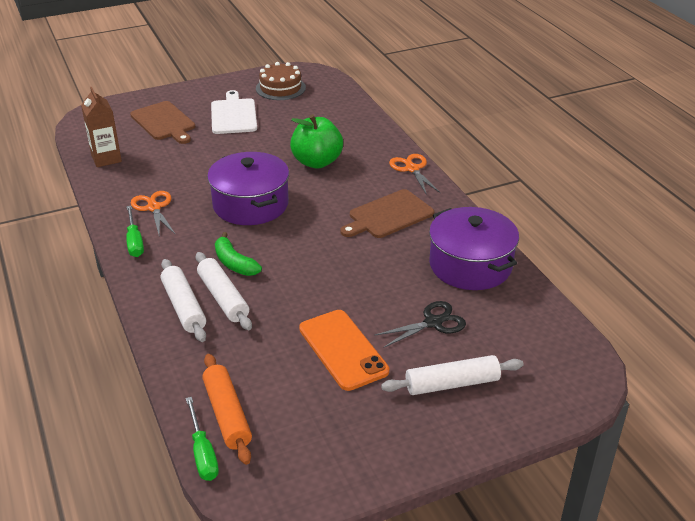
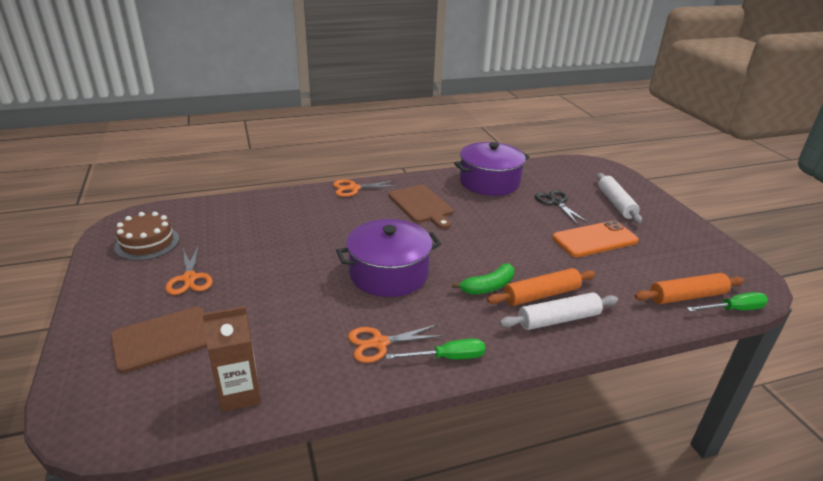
camera: 85 degrees left, 5 degrees down
white rolling pin [196,252,252,330] -> orange rolling pin [487,268,596,306]
white cutting board [211,90,257,134] -> orange scissors [166,245,213,295]
green apple [290,114,343,168] -> none

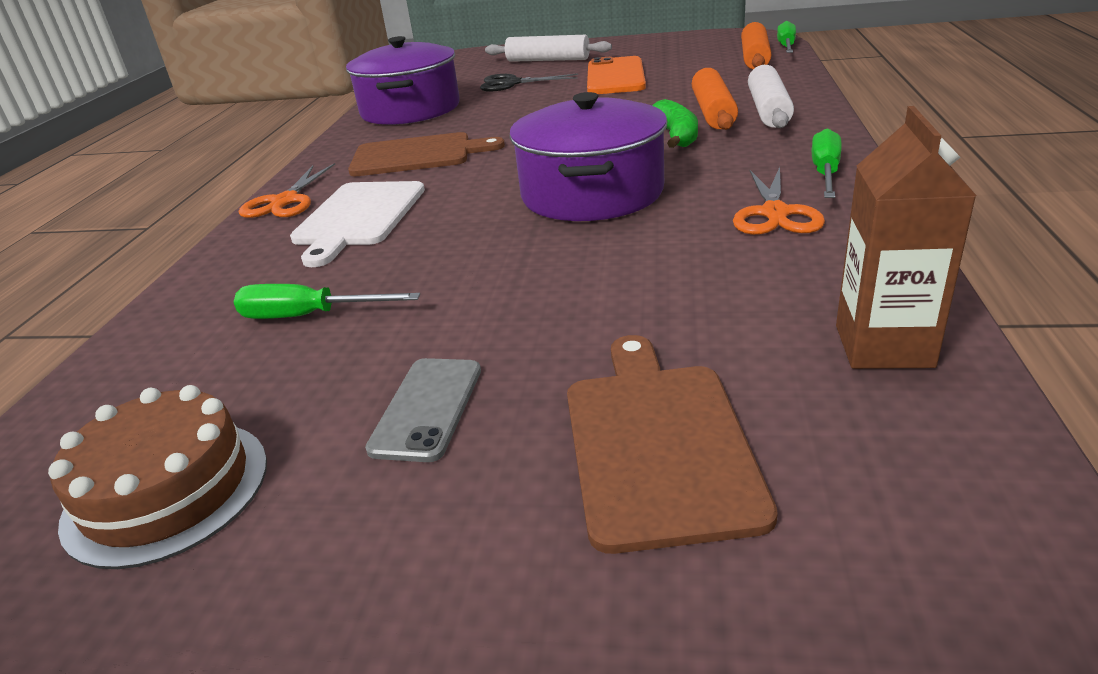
camera: 60 degrees left, 0 degrees up
orange scissors [166,245,213,295] -> grey phone [365,358,481,462]
none -> green screwdriver [234,284,420,319]
none -> white cutting board [290,181,425,267]

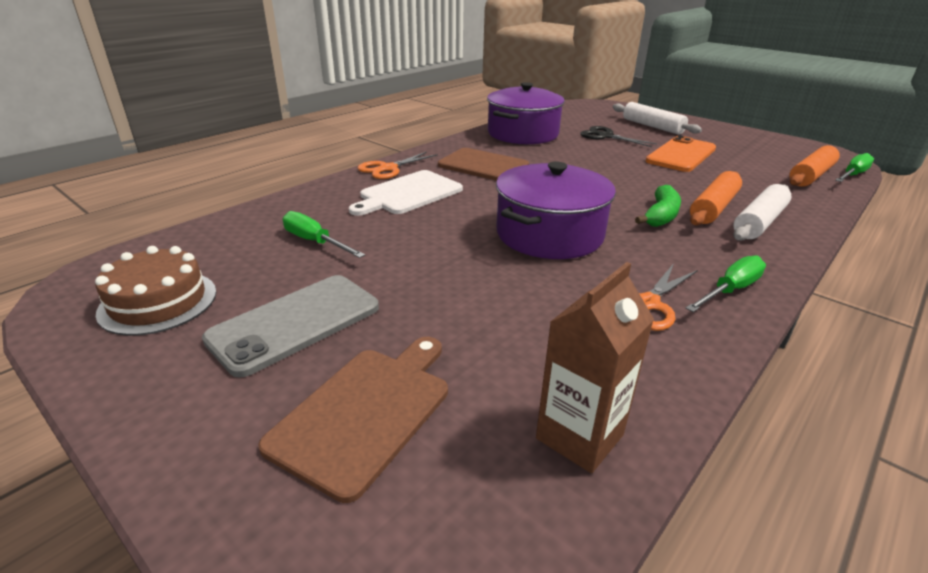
camera: 30 degrees right, 0 degrees up
grey phone [365,358,481,462] -> grey phone [202,275,379,378], size x1.67

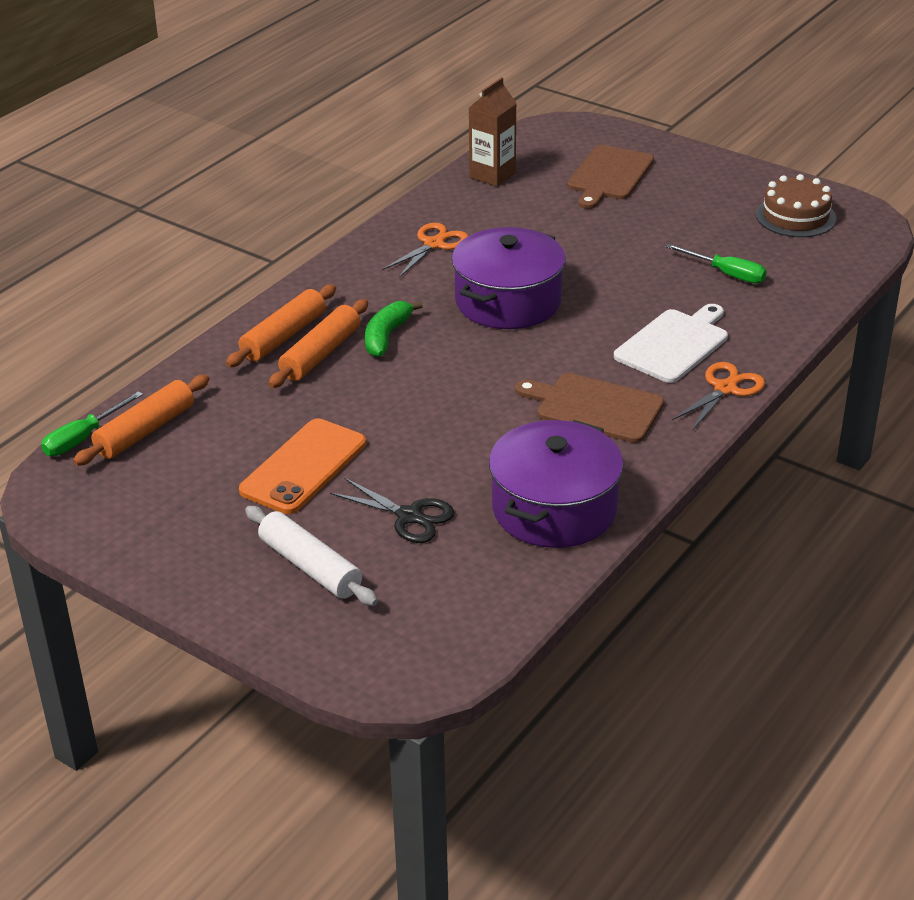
camera: 175 degrees right, 5 degrees up
grey phone [202,275,379,378] -> none
green screwdriver [686,255,766,312] -> none
white rolling pin [733,184,791,241] -> orange rolling pin [226,285,336,367]

